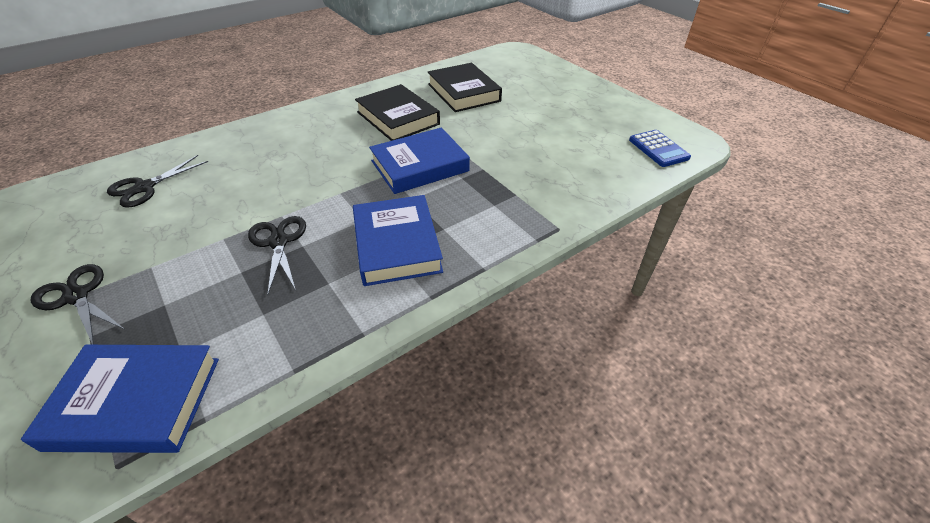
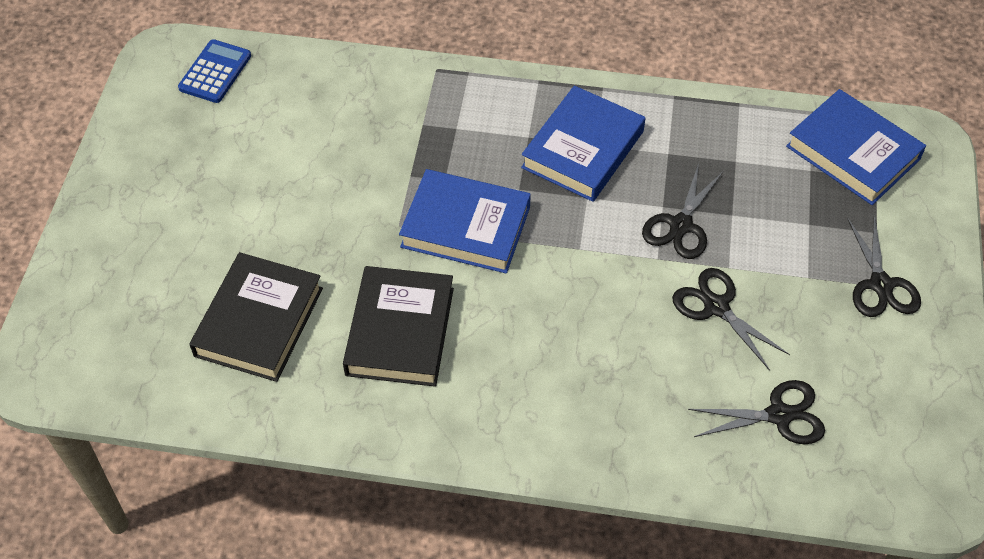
camera: 135 degrees left, 10 degrees up
none -> black scissors [672,268,790,371]

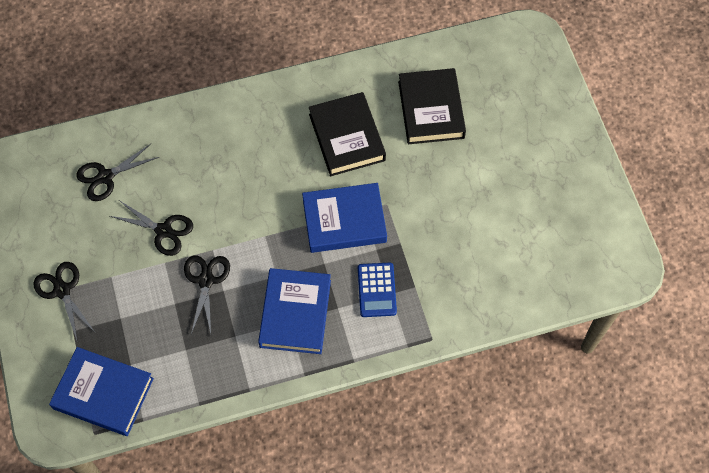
camera: 155 degrees right, 10 degrees up
blue calculator [178,39,251,103] -> blue calculator moved to [358,263,397,317]

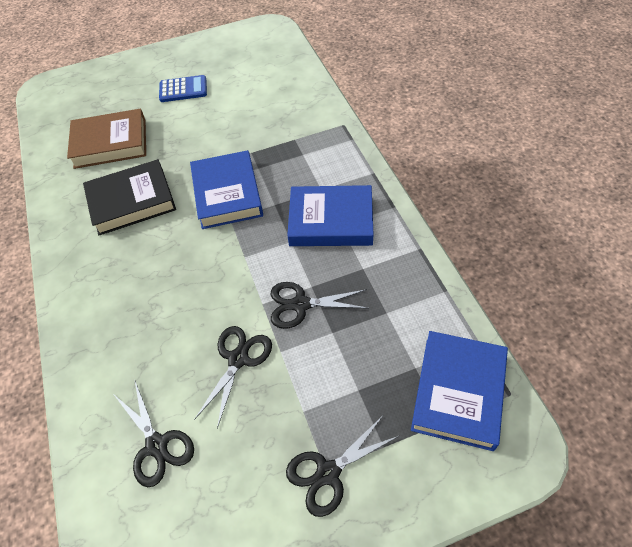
camera: 90 degrees left, 10 degrees down
blue calculator [358,263,397,317] -> blue calculator moved to [159,75,207,102]
black book [398,68,466,144] -> brown book [67,109,146,169]

